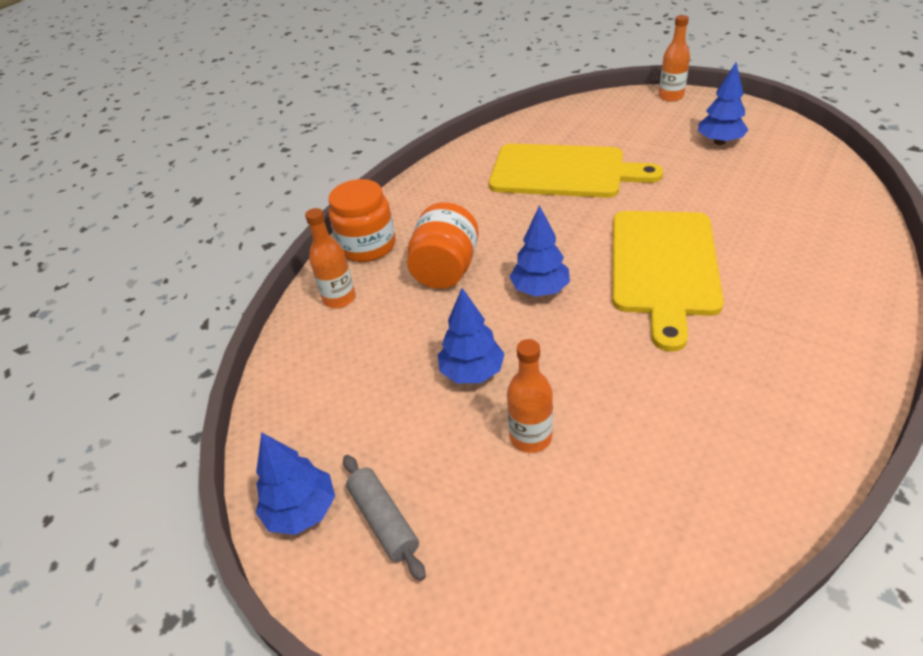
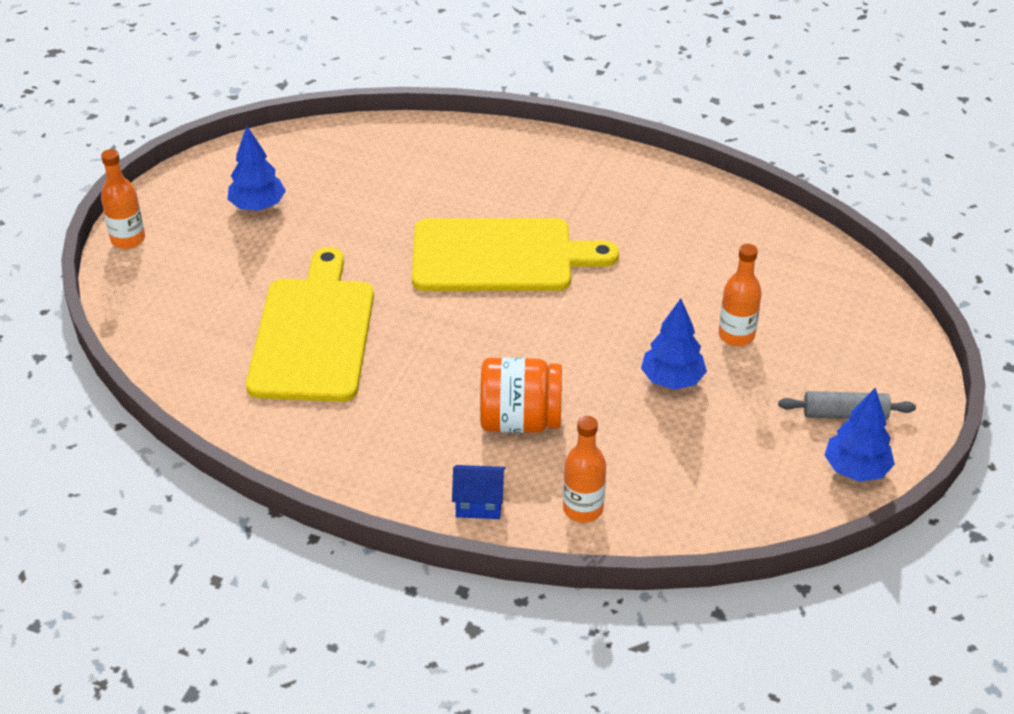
camera: 105 degrees left, 0 degrees up
orange jar [329,179,395,262] -> blue house [452,465,505,519]
grey rolling pin [343,455,426,581] -> grey rolling pin turned 45 degrees clockwise [778,391,916,420]
blue tree [510,205,570,297] -> none

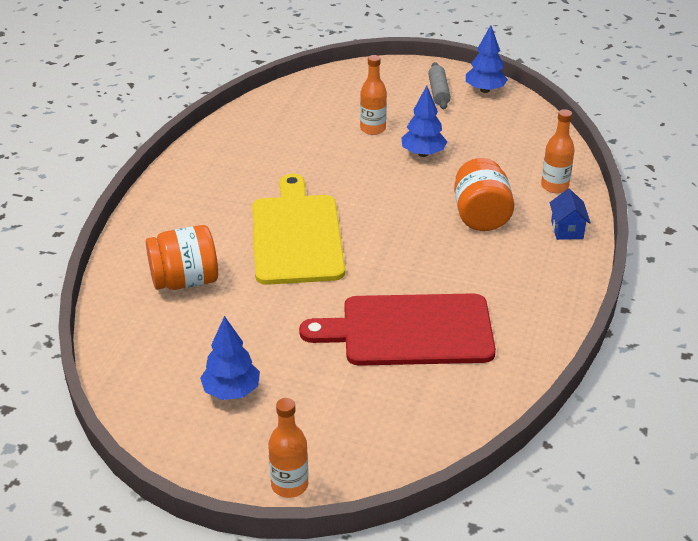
camera: 95 degrees left, 5 degrees down
yellow cutting board [246,247,374,402] -> red cutting board [299,293,496,366]
none -> orange jar [146,225,218,290]

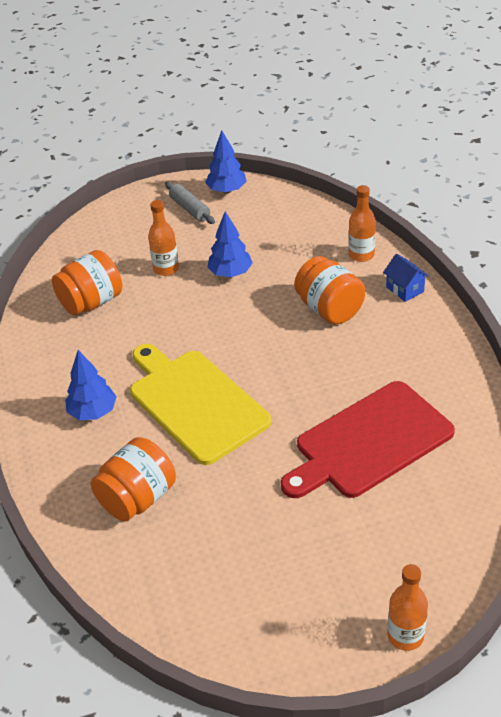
camera: 30 degrees left, 5 degrees up
blue tree [200,316,260,400] -> blue tree moved to [65,350,117,420]
none -> orange jar [52,250,122,315]

